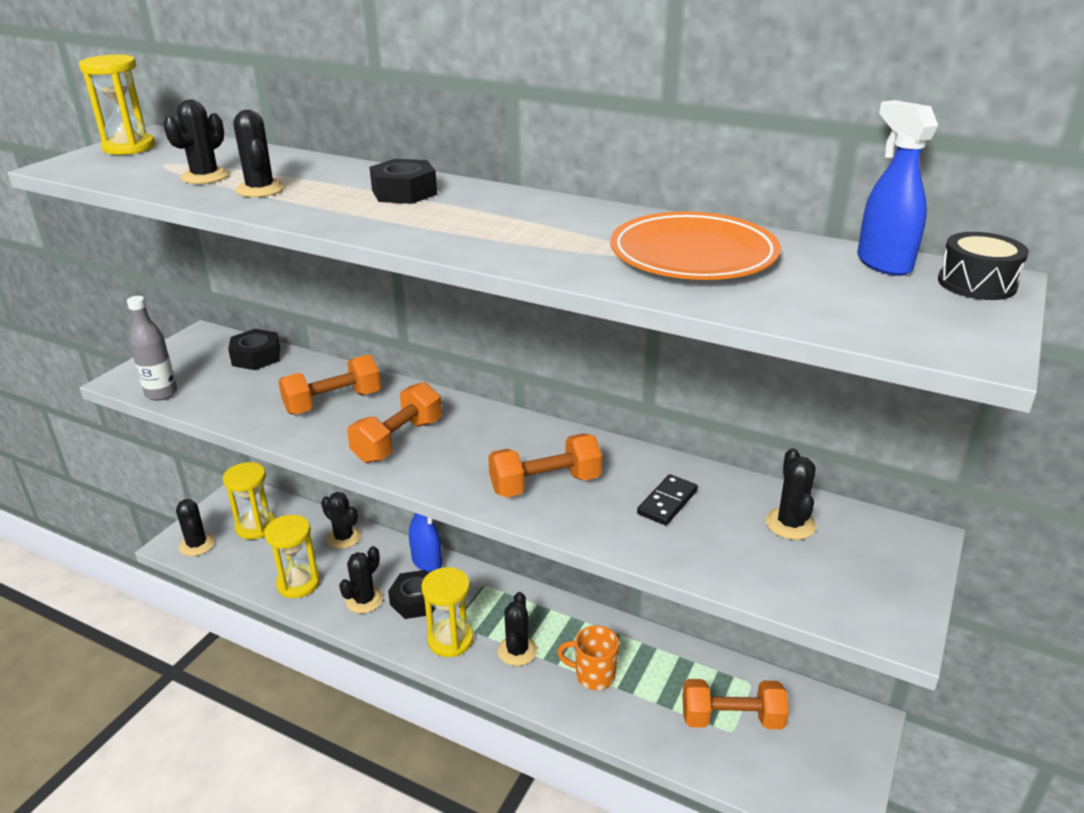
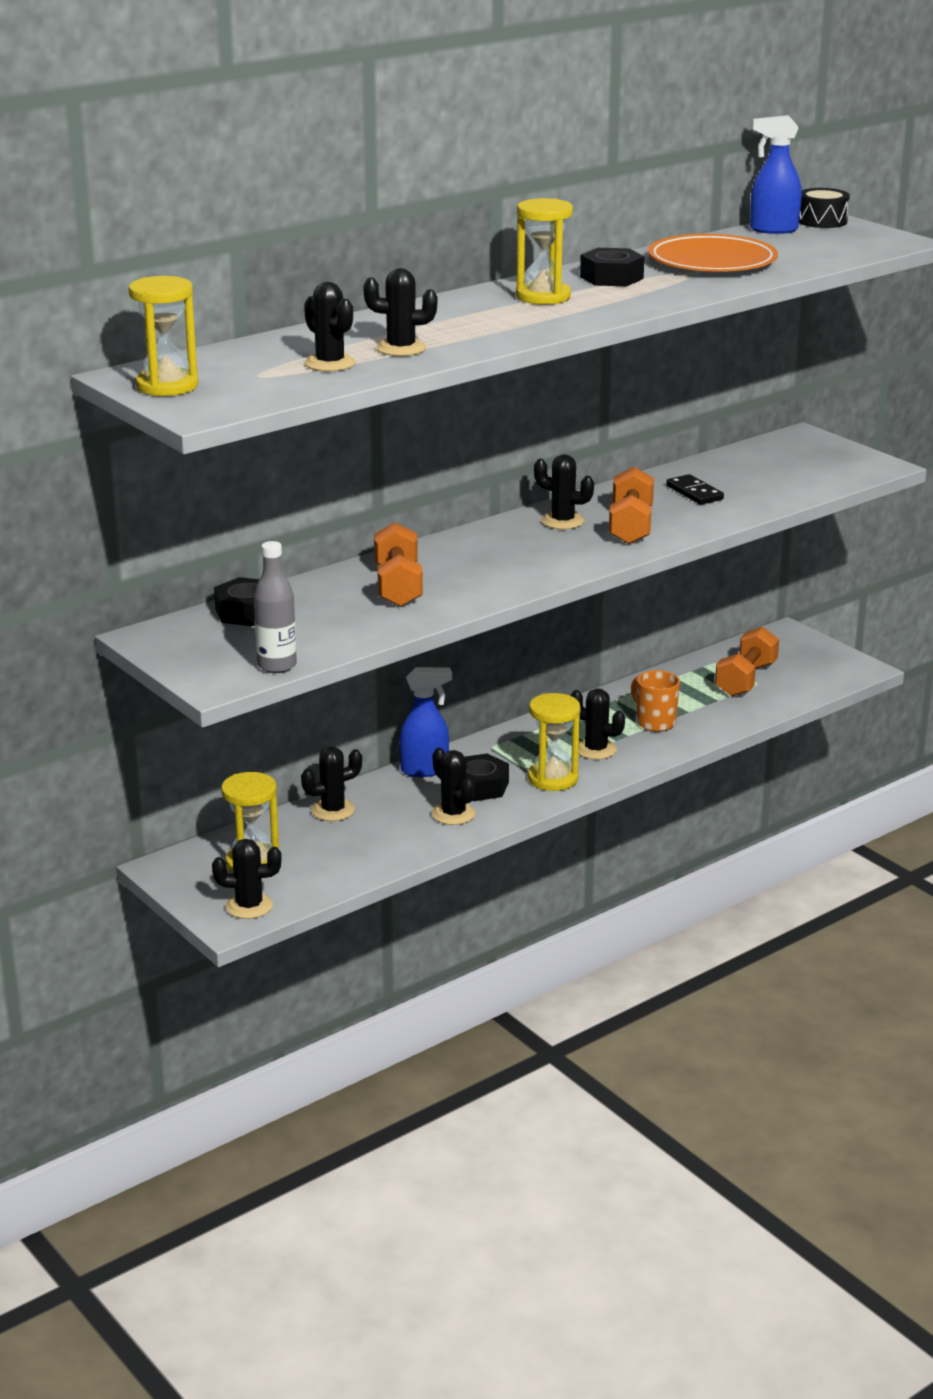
camera: 65 degrees left, 5 degrees down
yellow hourglass [264,515,320,598] -> yellow hourglass moved to [516,198,573,305]
orange dumbbell [347,382,442,463] -> none
black nut [369,159,437,204] -> black nut moved to [580,248,644,286]
orange mug [557,625,619,690] -> orange mug turned 105 degrees clockwise [631,670,680,732]
black cactus [766,448,817,540] -> black cactus moved to [534,454,594,529]

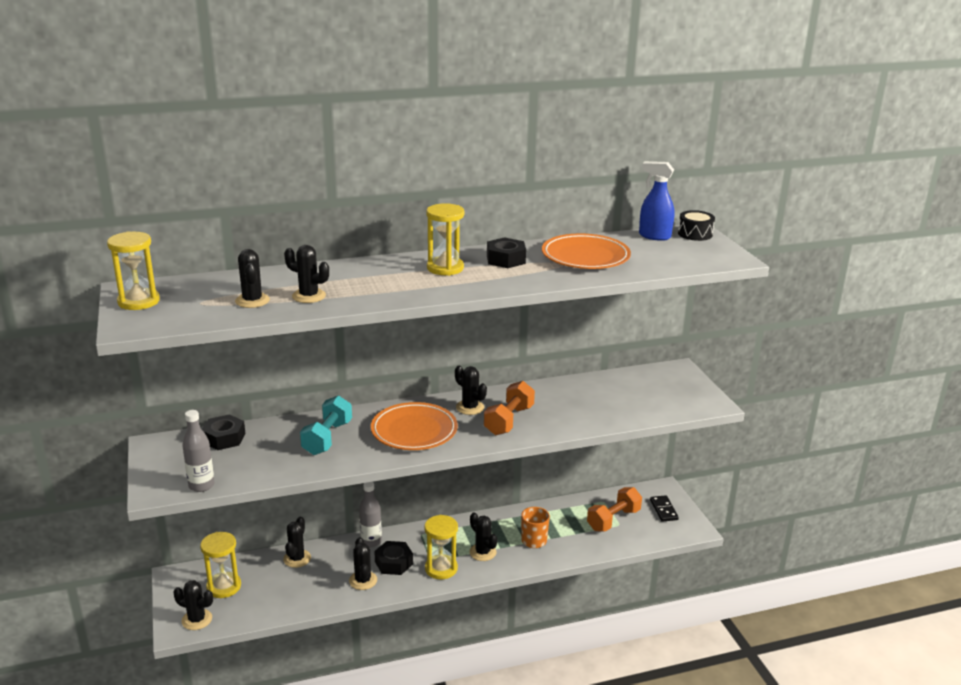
camera: 20 degrees right, 0 degrees up
black cactus [301,747,362,821] -> black cactus turned 75 degrees counterclockwise [283,517,311,568]
orange dumbbell [374,522,423,607] -> turquoise dumbbell [300,395,352,455]
blue spray bottle [399,667,452,777] -> grey bottle [359,482,382,547]
black domino [666,474,724,505] -> black domino moved to [650,495,679,522]
none -> orange plate [371,402,458,450]

